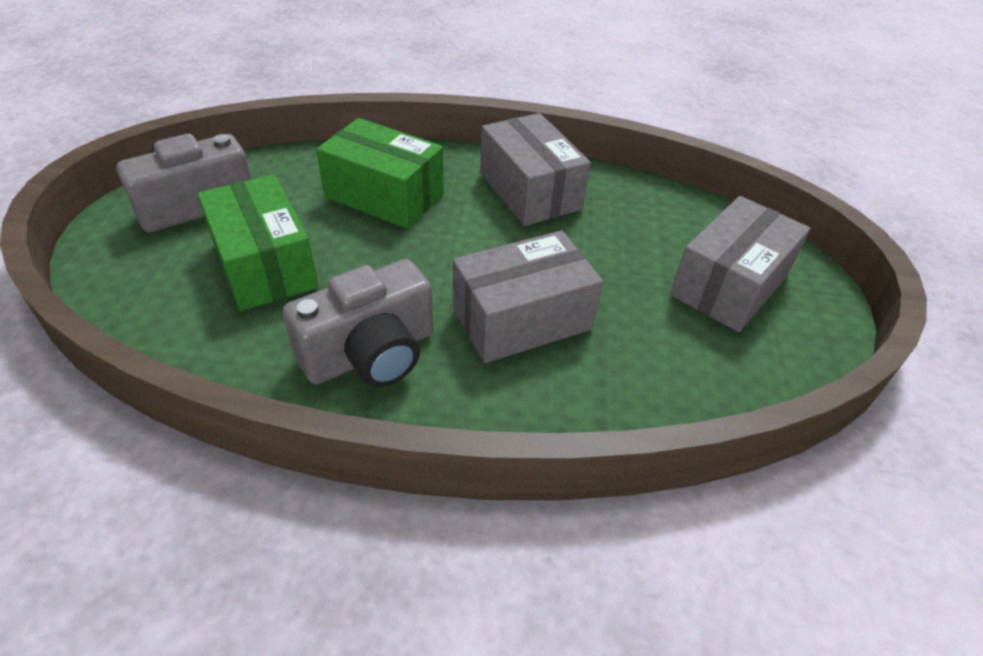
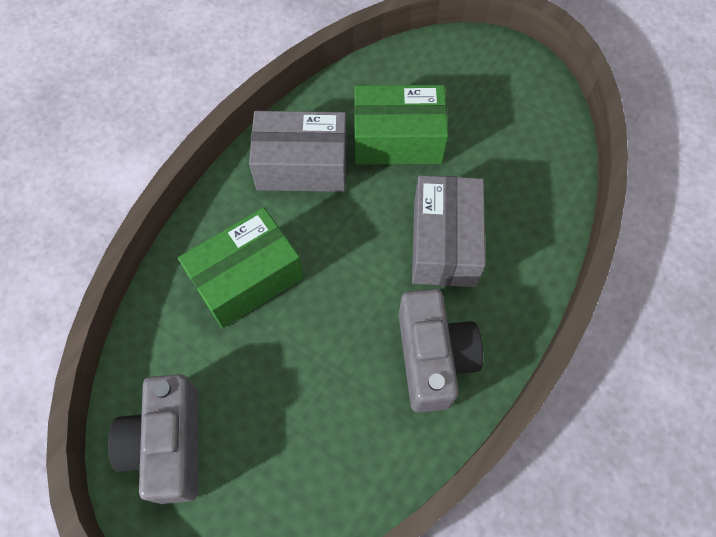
camera: 60 degrees left, 20 degrees up
green box [197,174,318,311] -> green box moved to [354,85,449,164]
grey box [670,196,810,332] -> none

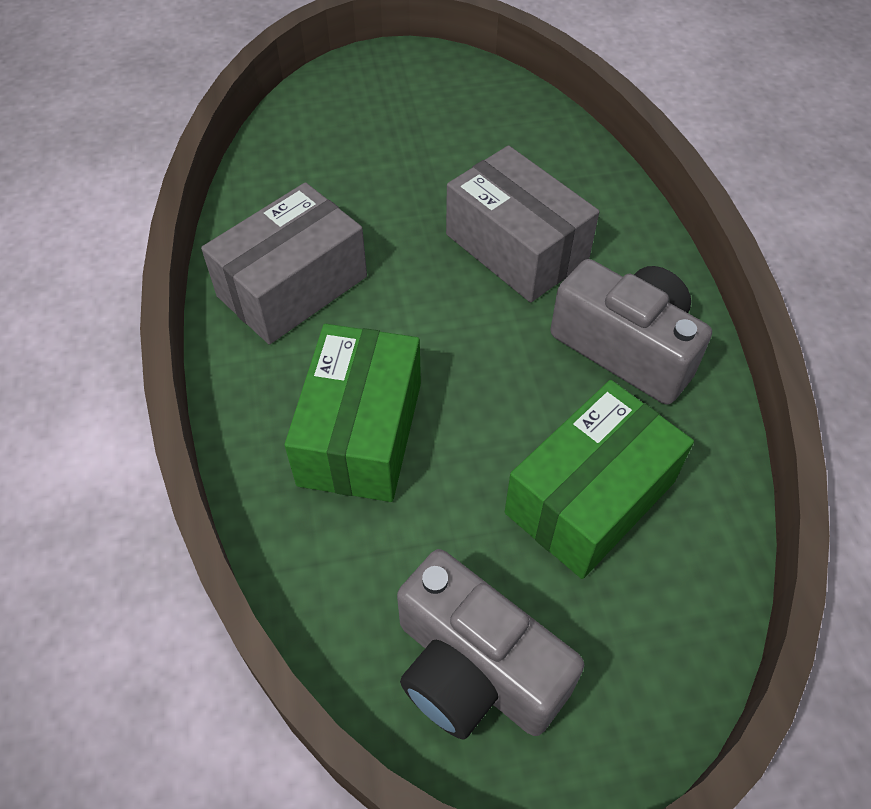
camera: 45 degrees left, 10 degrees down
green box [354,85,449,164] -> green box moved to [505,380,694,579]

